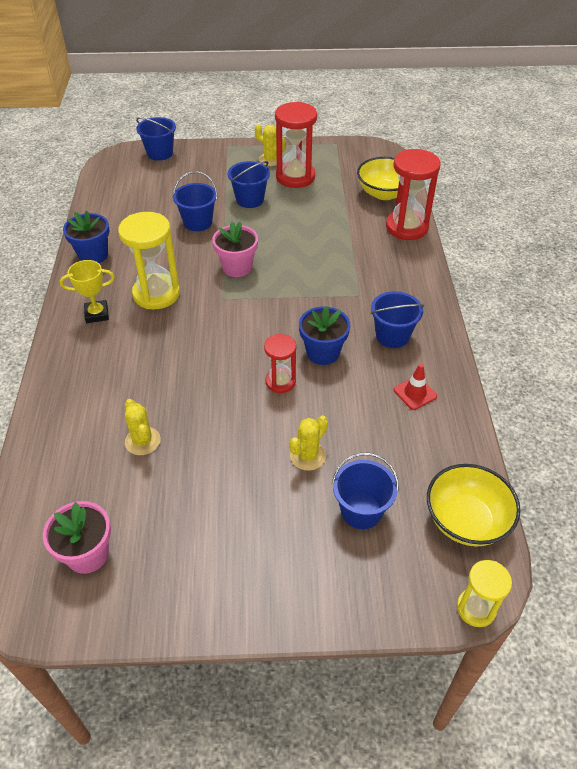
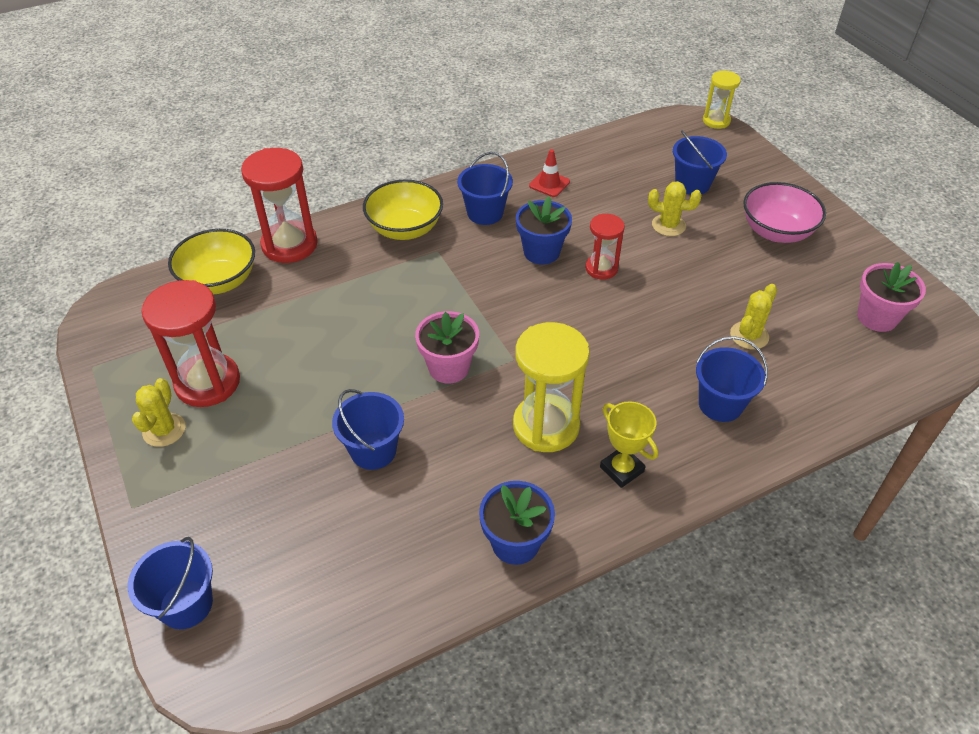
camera: 115 degrees left, 0 degrees up
blue bucket [228,161,270,208] -> blue bucket moved to [696,336,768,422]
yellow bowl [427,464,520,546] -> yellow bowl moved to [363,179,443,240]
none -> pink bowl [743,182,826,243]

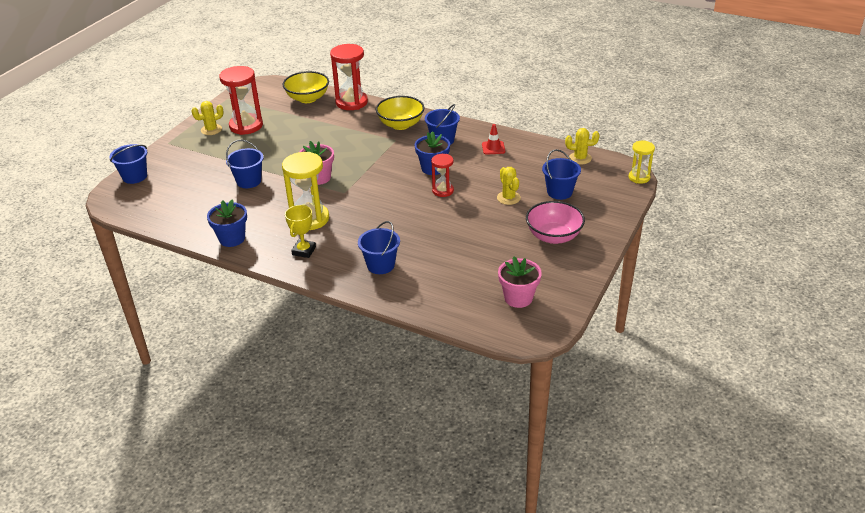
camera: 55 degrees right, 10 degrees down
yellow cactus [730,284,777,349] -> yellow cactus moved to [565,128,599,164]

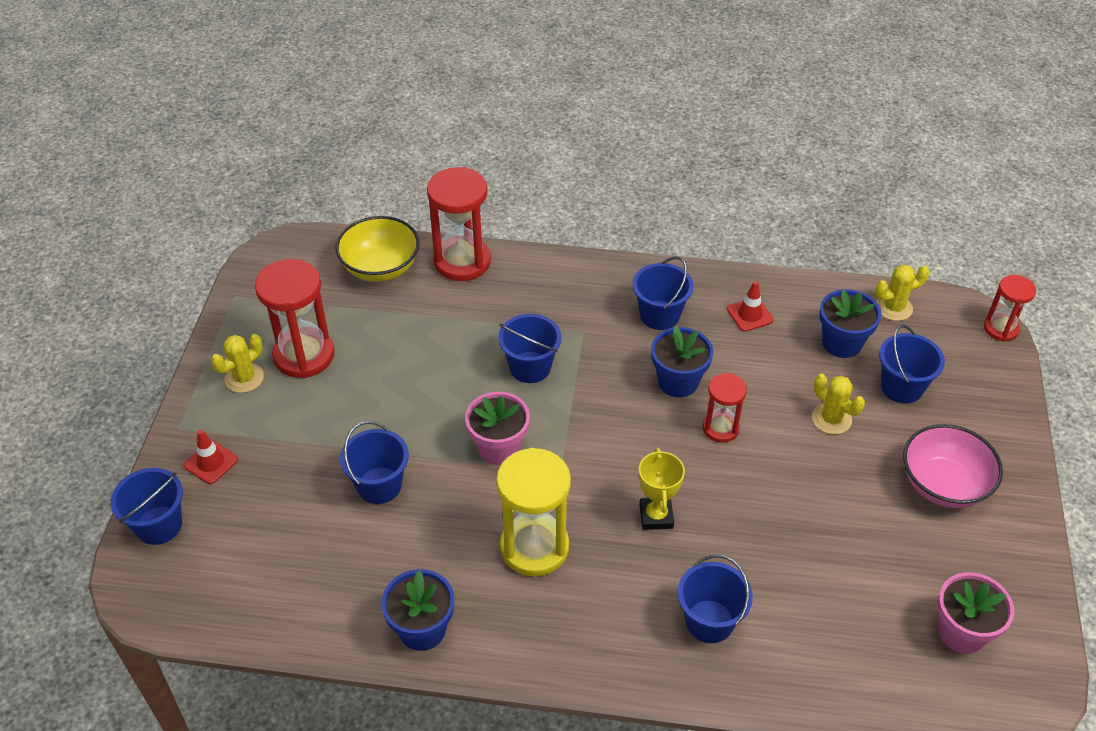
camera: 20 degrees left, 10 degrees up
yellow trophy [285,205,316,258] -> yellow trophy moved to [639,448,685,530]
yellow bowl [376,96,425,130] -> none
yellow hourglass [629,141,655,184] -> red hourglass [984,275,1036,342]
none -> red traffic cone [184,430,238,484]
none -> blue bucket [498,314,561,383]
none -> blue flower pot [819,289,881,358]

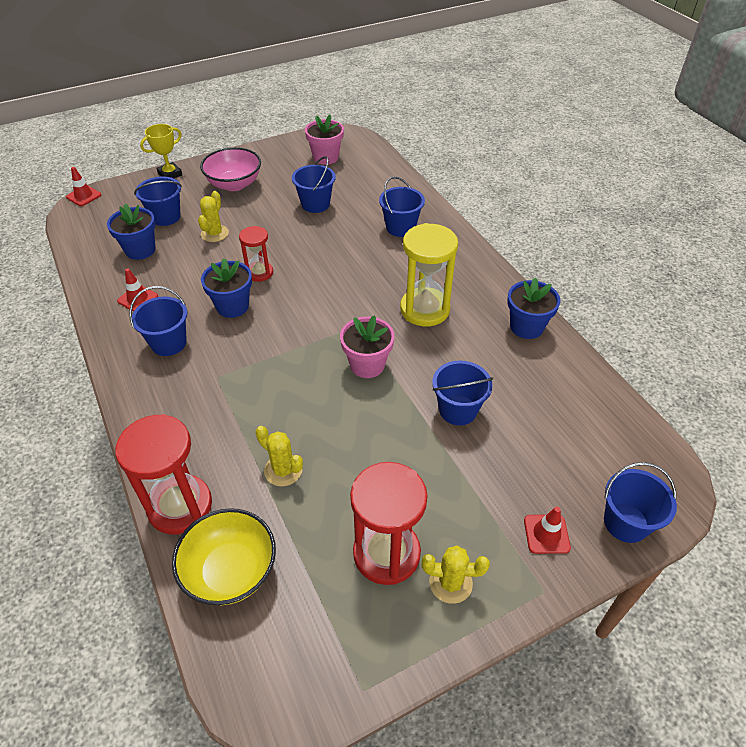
camera: 125 degrees left, 0 degrees up
blue bucket [498,314,561,383] -> blue bucket moved to [292,156,336,213]
yellow trophy [639,448,685,530] -> yellow trophy moved to [140,124,182,178]
yellow cactus [875,265,930,321] -> yellow cactus moved to [255,426,303,486]
red hourglass [984,275,1036,342] -> red traffic cone [66,167,101,206]

